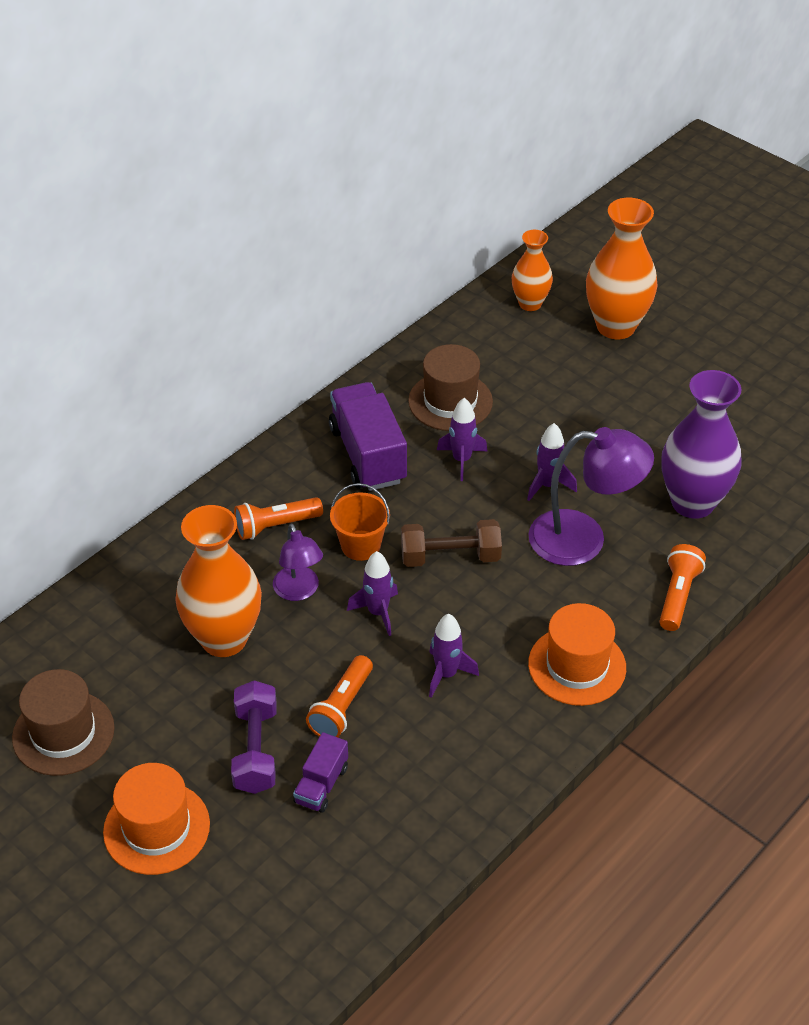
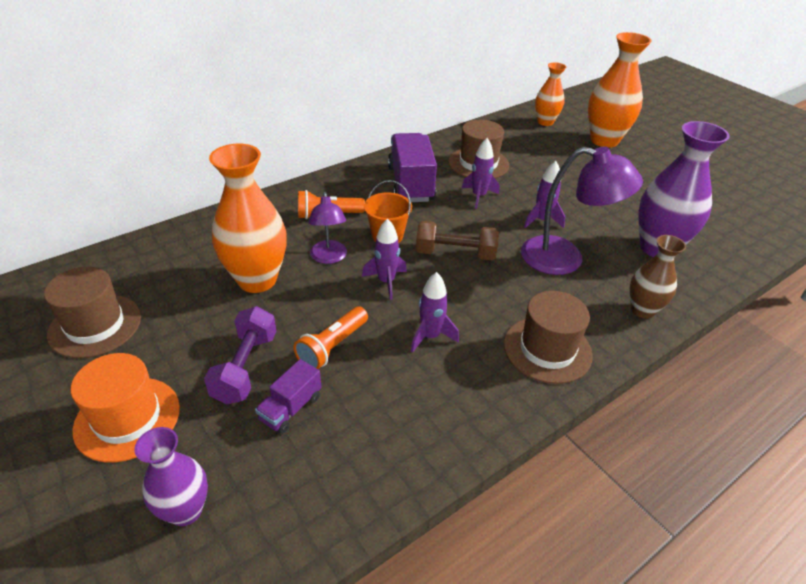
camera: 10 degrees right, 5 degrees down
orange hat [528,603,626,706] -> brown hat [504,291,593,384]
orange flashlight [659,544,706,631] -> brown vase [630,235,686,319]
none -> purple vase [134,427,208,526]

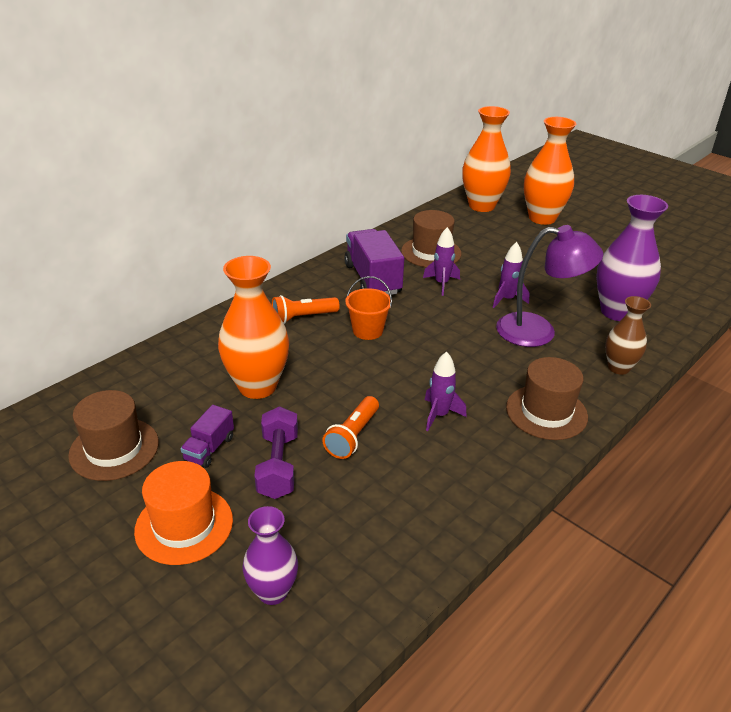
camera: 10 degrees left, 5 degrees down
purple truck [255,359,322,434] -> purple truck moved to [180,405,234,468]
purple lamp [309,192,347,264] -> none
purple rocket [362,218,407,300] -> none
brown dumbbell [416,221,499,260] -> none
orange vase [535,62,566,126] -> orange vase [462,106,511,212], size x1.69

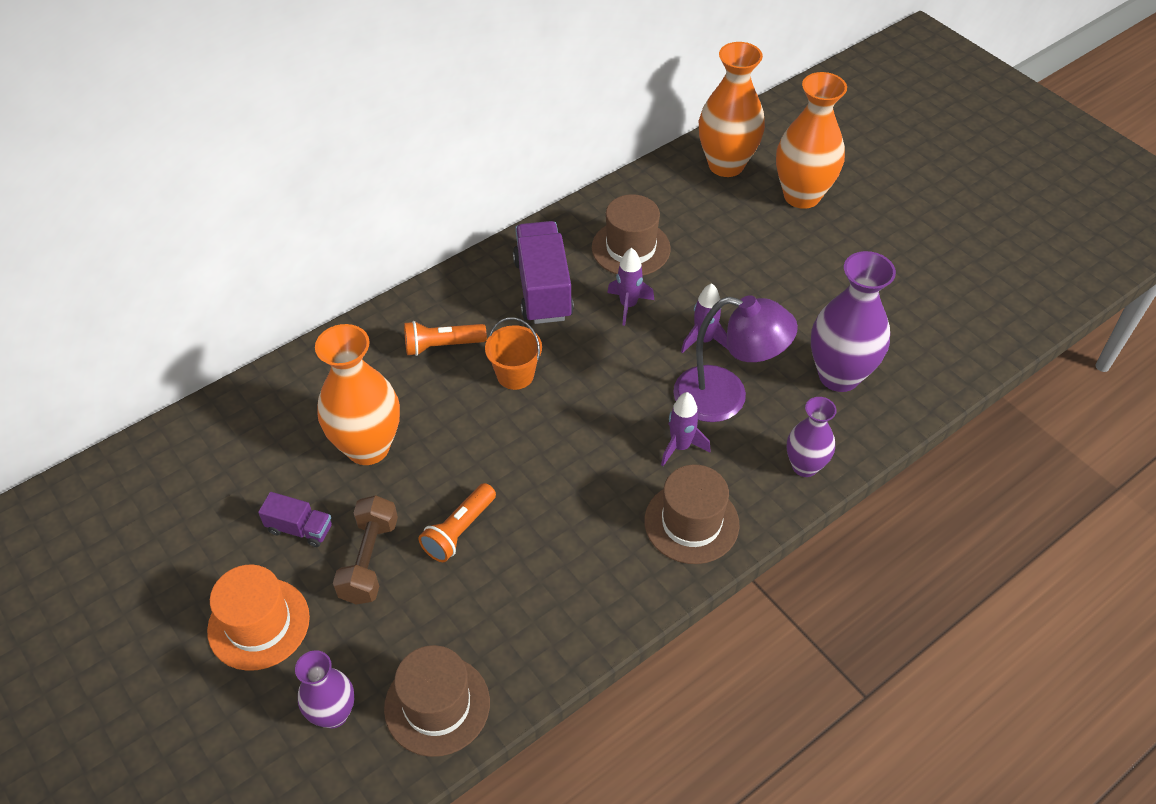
camera: 10 degrees right, 15 degrees up
brown hat [68,390,159,481] -> brown hat moved to [384,645,490,757]
purple truck [180,405,234,468] -> purple truck turned 105 degrees counterclockwise [258,492,332,547]
purple dumbbell [254,406,298,499] -> brown dumbbell [333,495,398,605]
purple rocket [425,352,467,431] -> purple rocket moved to [661,392,711,466]
brown vase [605,296,651,375] -> purple vase [787,397,837,477]

